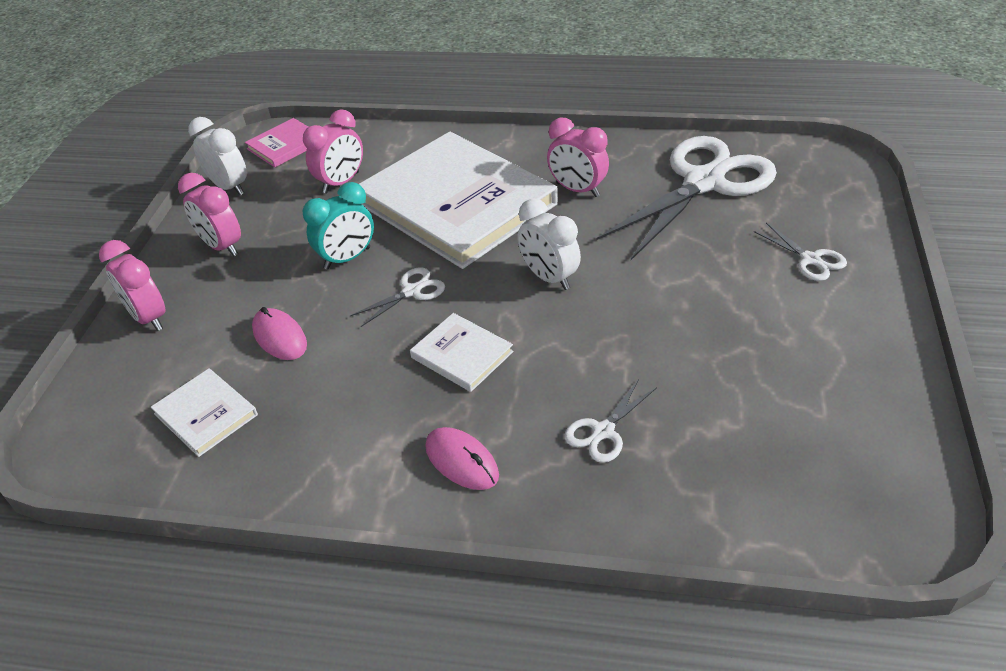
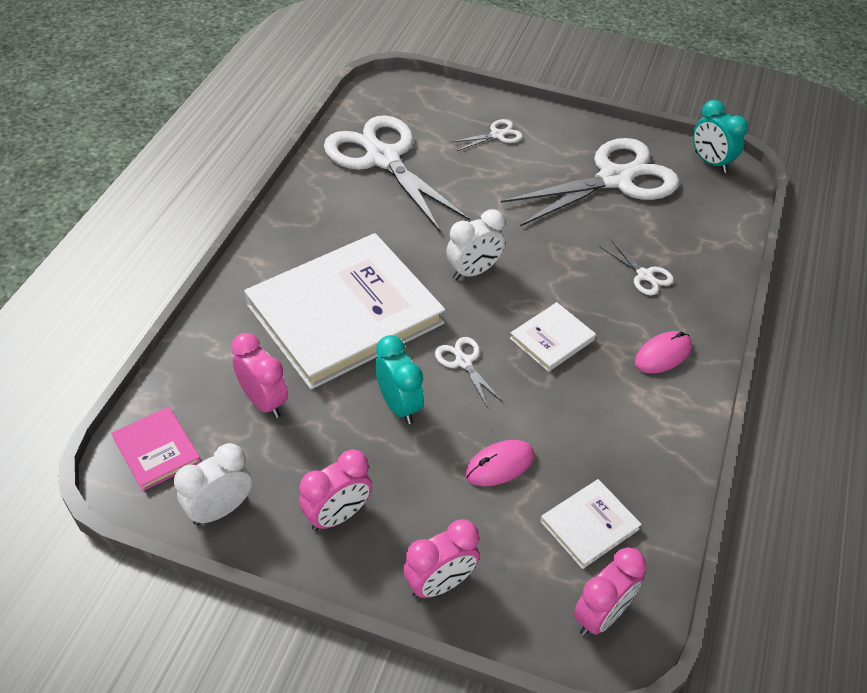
camera: 85 degrees left, 5 degrees up
pink clock [547,118,609,197] -> pink clock moved to [574,547,647,636]
none -> white scissors [501,138,679,226]
none -> turquoise clock [693,100,748,173]

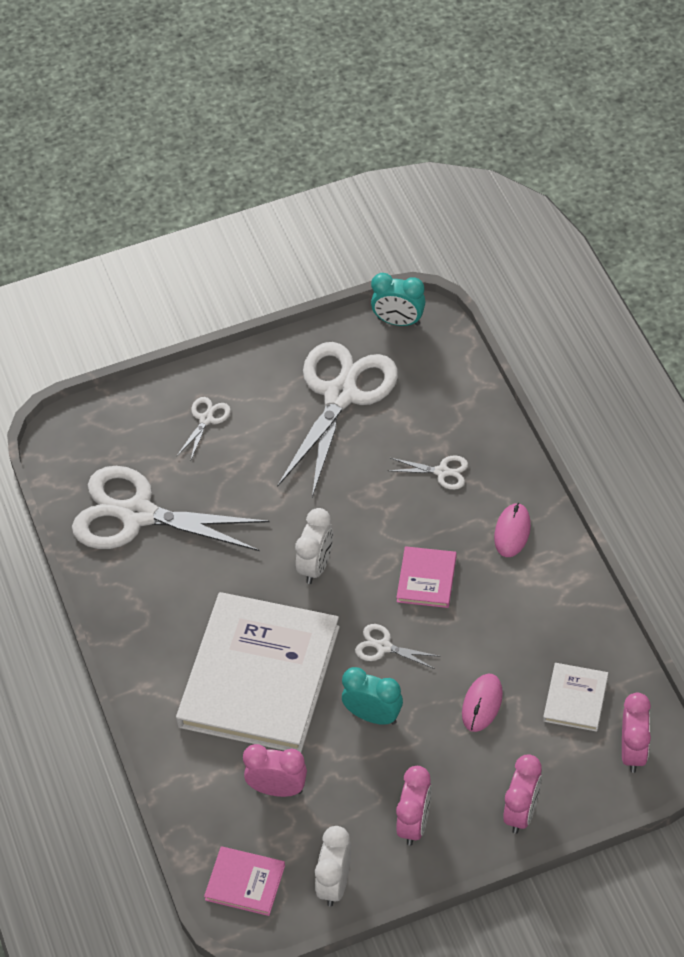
camera: 35 degrees left, 5 degrees up
white book [510,302,596,372] -> pink book [396,546,456,608]

